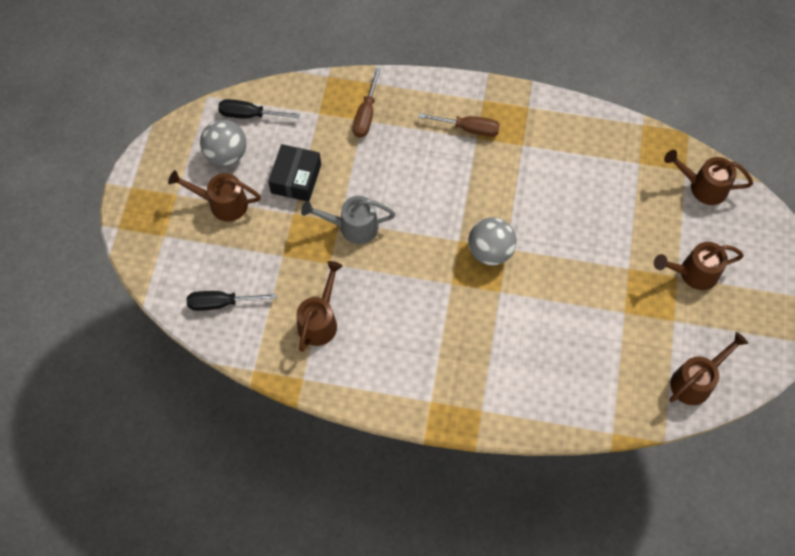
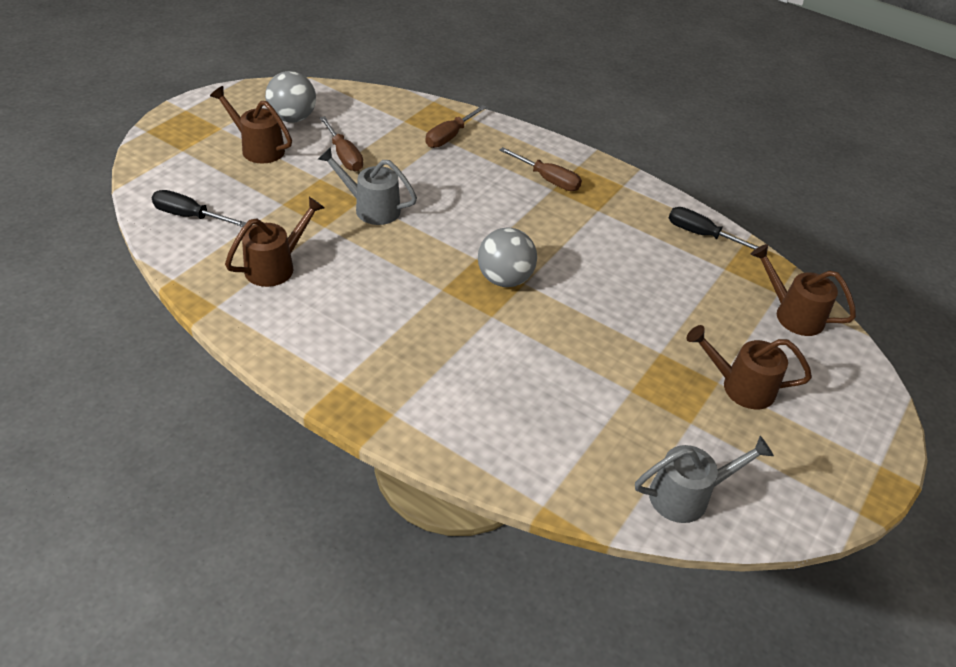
camera: 20 degrees right, 20 degrees down
black screwdriver [218,99,300,118] -> black screwdriver moved to [669,207,759,249]
black box [268,144,321,201] -> brown screwdriver [320,116,363,171]
brown watering can [669,332,748,405] -> grey watering can [635,436,774,523]

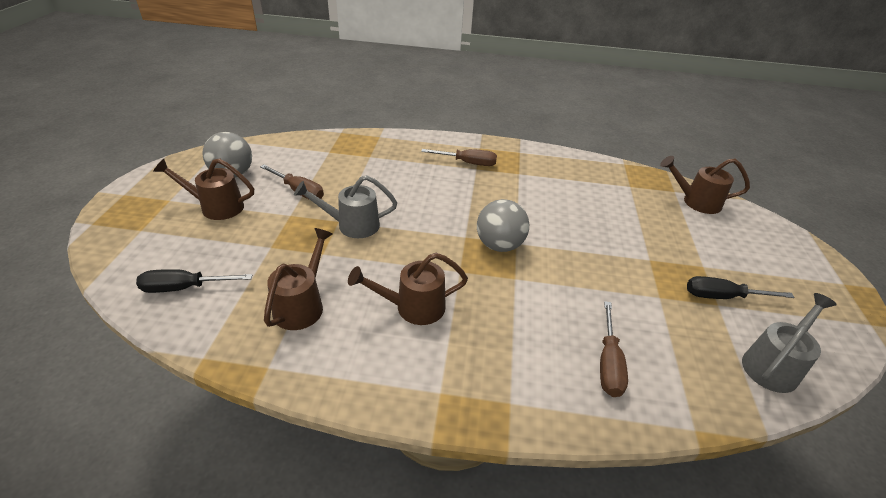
camera: 25 degrees left, 5 degrees down
brown screwdriver [425,105,487,148] -> brown screwdriver moved to [600,301,628,397]
black screwdriver [669,207,759,249] -> black screwdriver moved to [687,276,795,299]
brown watering can [687,325,812,409] -> brown watering can moved to [348,253,468,325]

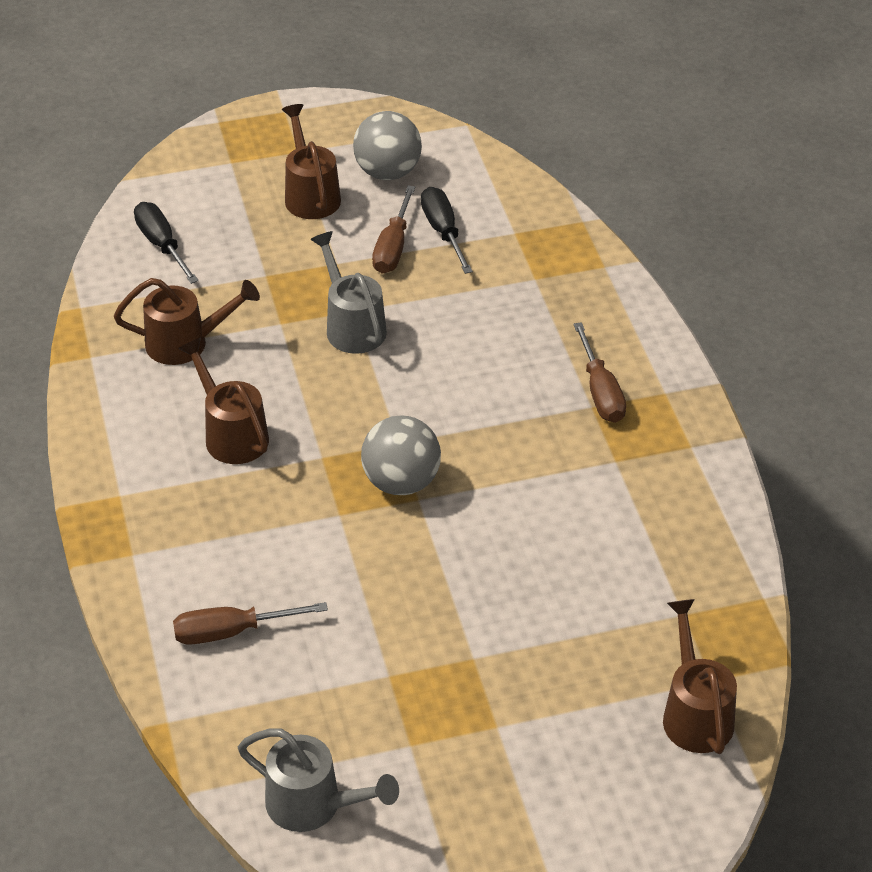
camera: 70 degrees right, 5 degrees up
black screwdriver [687,276,795,299] -> black screwdriver moved to [421,187,473,274]

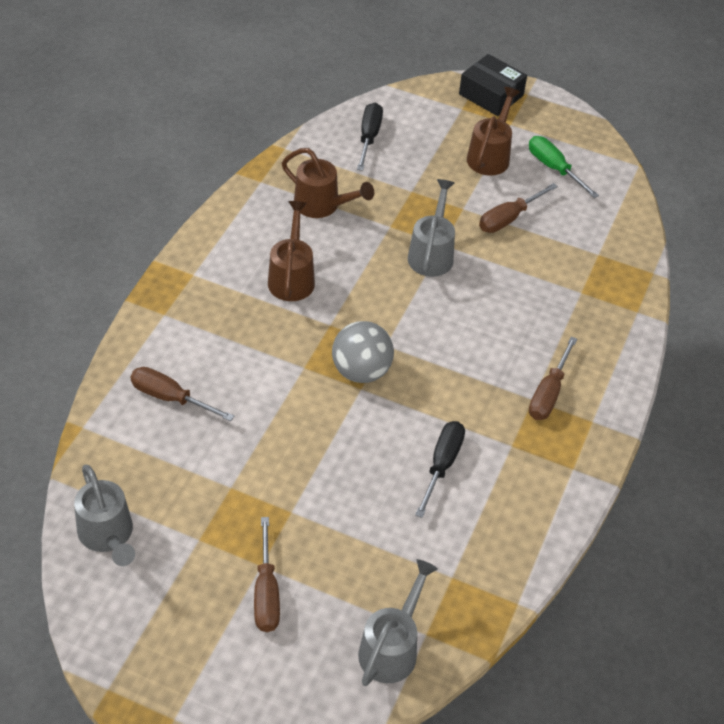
camera: 35 degrees right, 5 degrees up
grey ball [353,111,422,180] -> green screwdriver [529,136,599,198]
black screwdriver [421,187,473,274] -> black screwdriver moved to [415,421,465,518]
brown watering can [663,599,737,754] -> grey watering can [358,559,438,686]
none -> brown screwdriver [254,517,280,632]
none -> black box [459,54,527,116]

